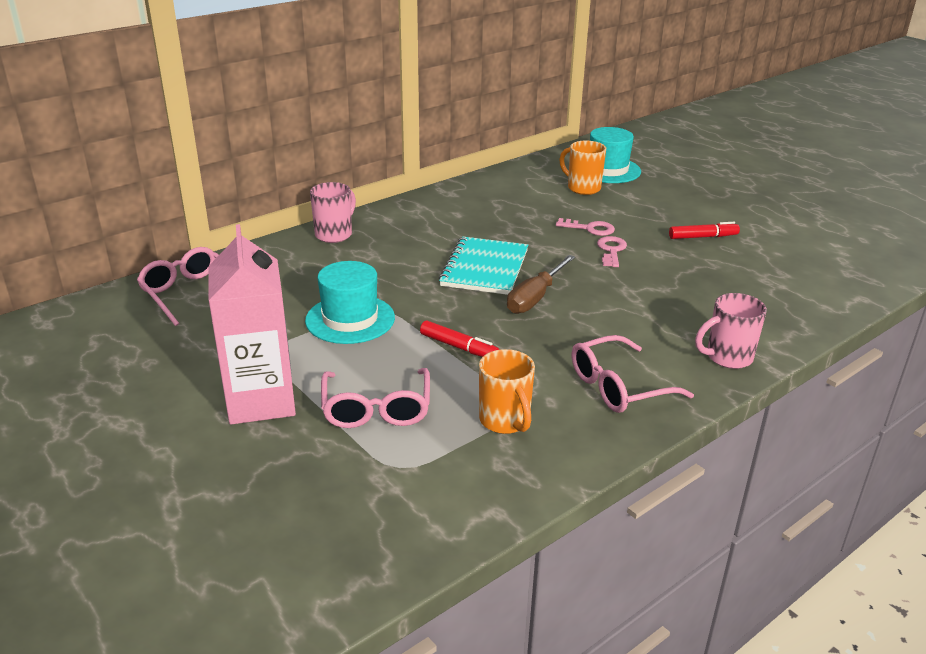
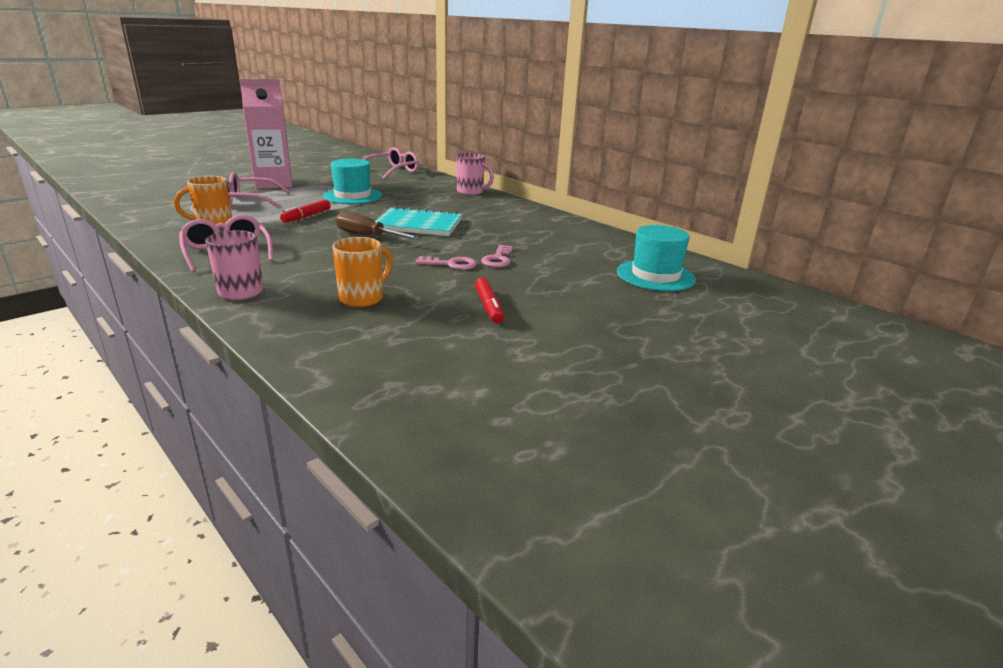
camera: 85 degrees right, 5 degrees down
orange mug [559,141,606,195] -> orange mug moved to [332,237,393,307]

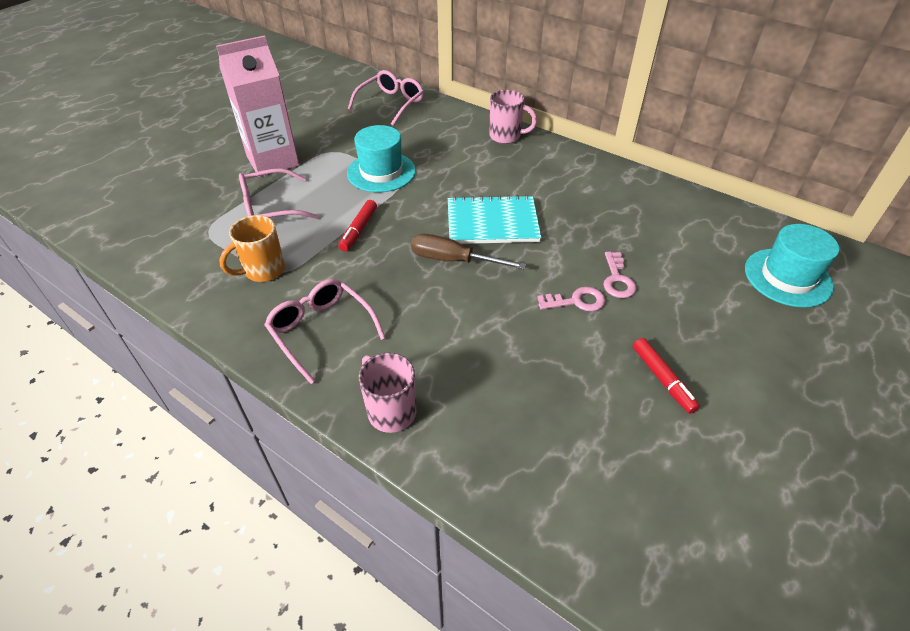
camera: 10 degrees left, 20 degrees up
orange mug [332,237,393,307] -> none

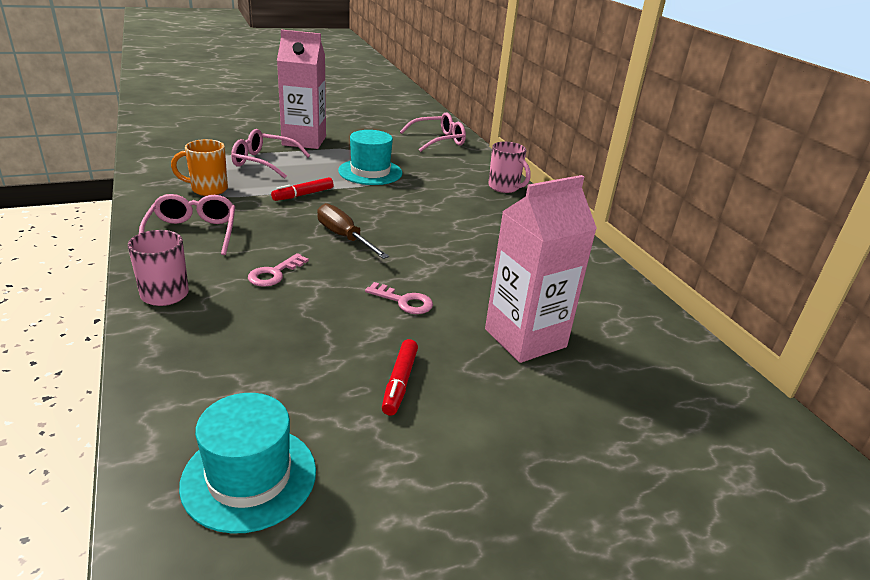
camera: 30 degrees right, 15 degrees down
turquoise notebook [448,195,542,244] -> none
pink key [603,252,637,298] -> pink key moved to [248,253,309,287]
turquoise hat [745,224,839,308] -> turquoise hat moved to [179,393,316,534]
none -> pink carton [485,175,597,363]

